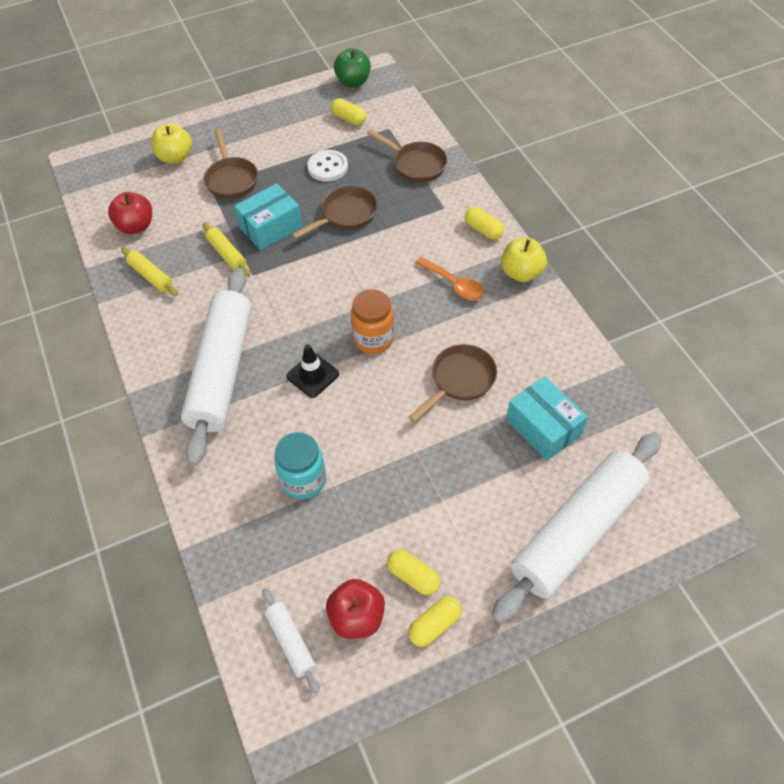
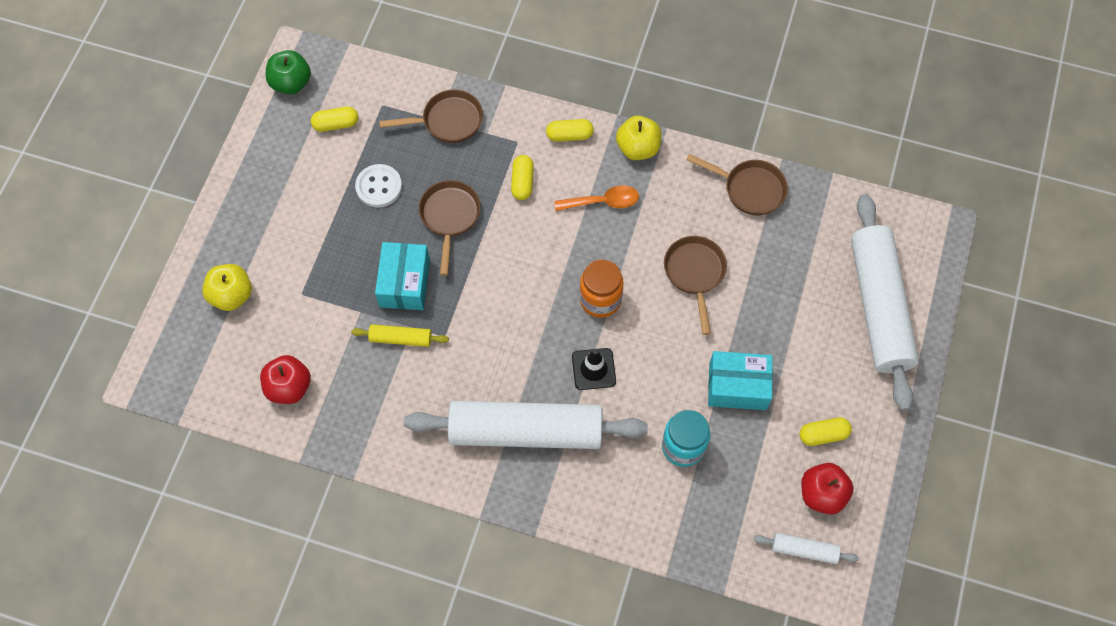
camera: 50 degrees left, 10 degrees up
yellow rolling pin [121,247,178,296] -> none
white rolling pin [181,268,251,466] -> white rolling pin turned 45 degrees counterclockwise [404,401,648,449]
brown pan [204,130,258,199] -> brown pan moved to [687,154,788,215]
yellow capsule [408,596,461,647] -> yellow capsule moved to [511,155,534,200]
turquoise box [506,376,588,461] -> turquoise box moved to [708,351,773,410]

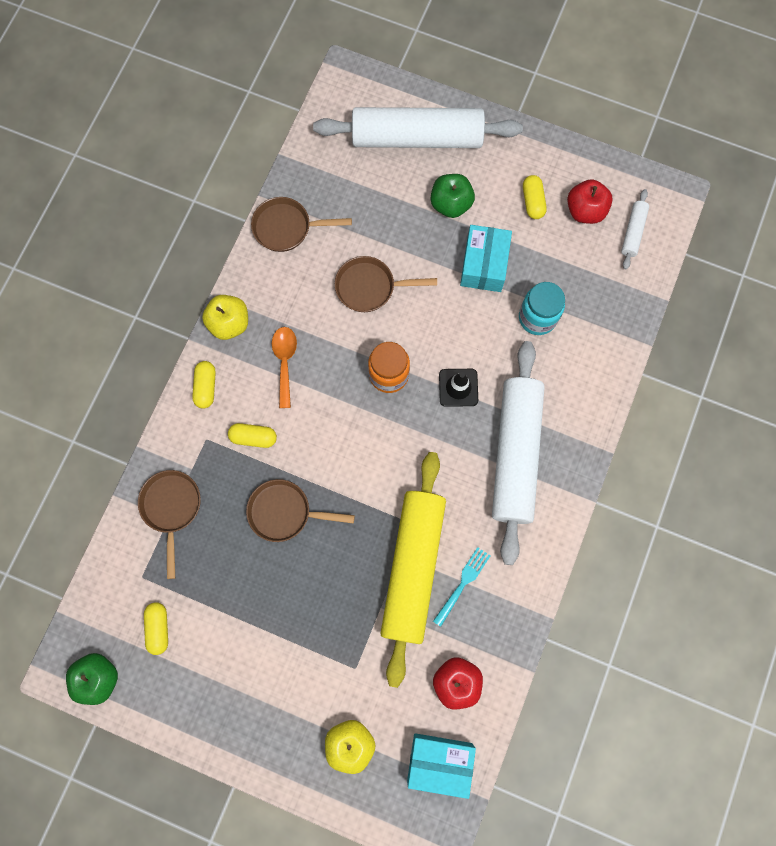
camera: 85 degrees left, 10 degrees up
yellow rolling pin [351,324,449,347] -> yellow rolling pin [380,452,446,688], size x2.39
white button [355,164,402,208] -> none
turquoise box [375,242,430,310] -> turquoise box moved to [407,733,476,799]
brown pan [687,154,788,215] -> brown pan turned 120 degrees counterclockwise [251,197,352,252]
none -> green apple [431,174,475,218]
none -> turquoise fork [433,547,490,627]

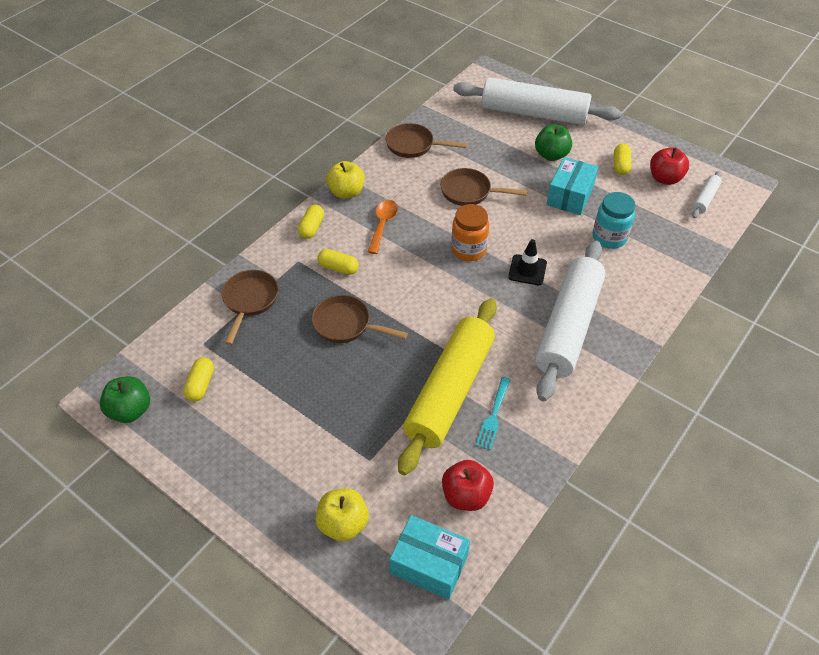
camera: 15 degrees right, 25 degrees down
turquoise fork [433,547,490,627] -> turquoise fork turned 150 degrees clockwise [476,377,511,450]

